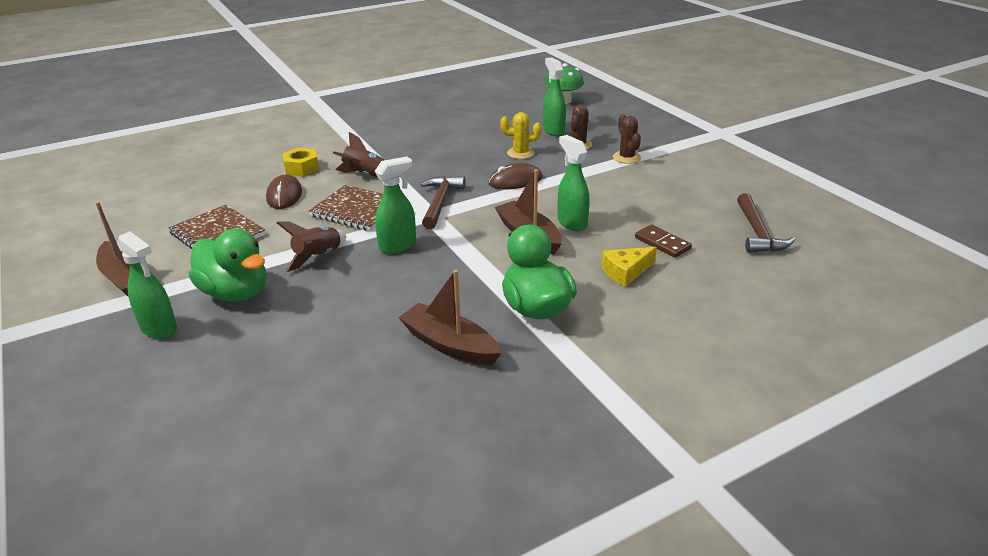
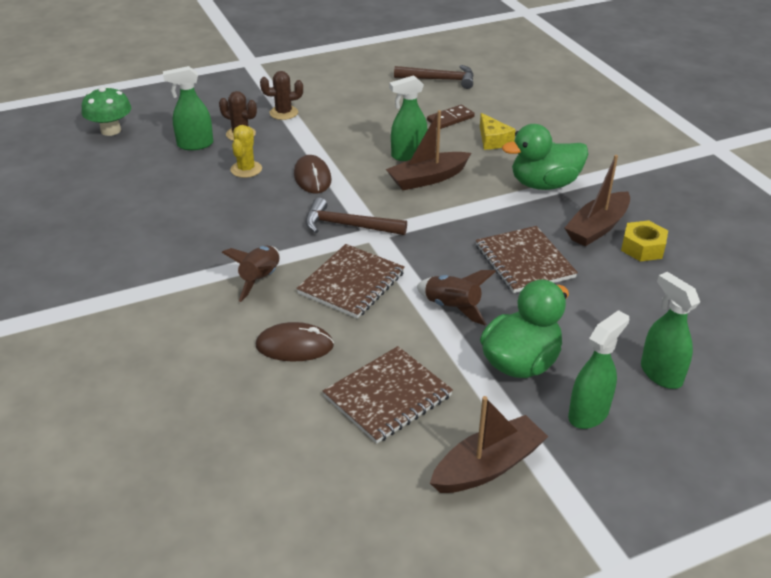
camera: 85 degrees left, 5 degrees up
yellow nut [282,148,319,177] -> yellow nut moved to [621,220,668,261]
green spray bottle [375,156,416,254] -> green spray bottle moved to [641,272,700,389]
none -> brown notebook [476,226,578,293]

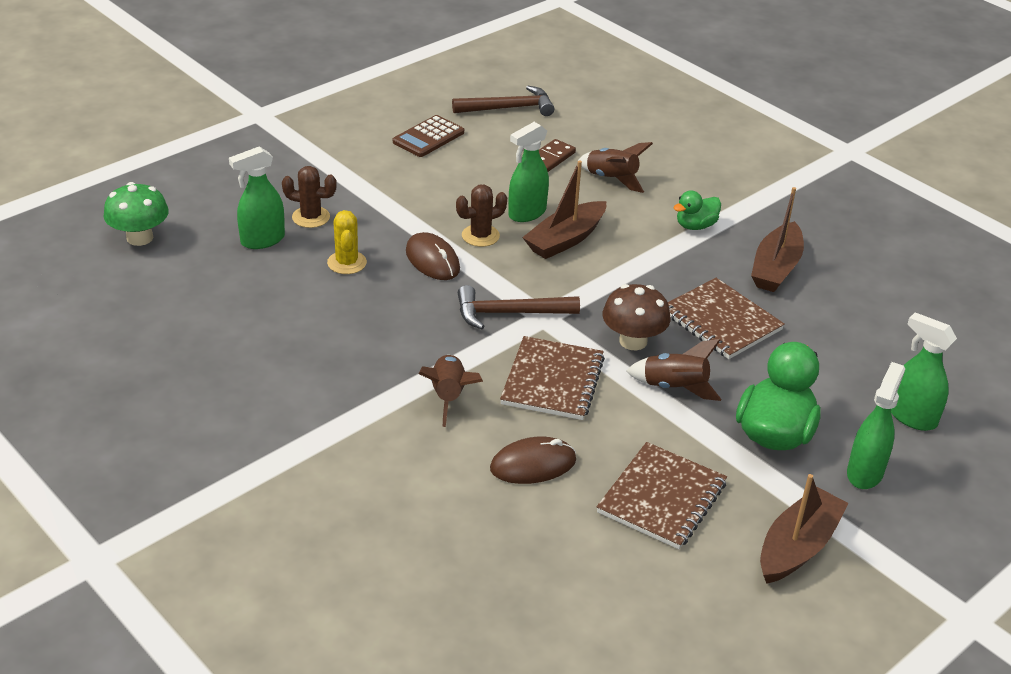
camera: 20 degrees left, 0 degrees up
brown cactus [260,71,303,120] -> brown cactus moved to [456,185,507,247]
yellow cheese [480,113,516,150] -> brown rocket [578,142,653,193]
green duck [502,124,588,190] -> green duck [674,190,721,230], size x0.55
yellow nut [621,220,668,261] -> none
none -> brown calculator [393,115,464,157]
none -> brown mushroom [602,284,670,350]

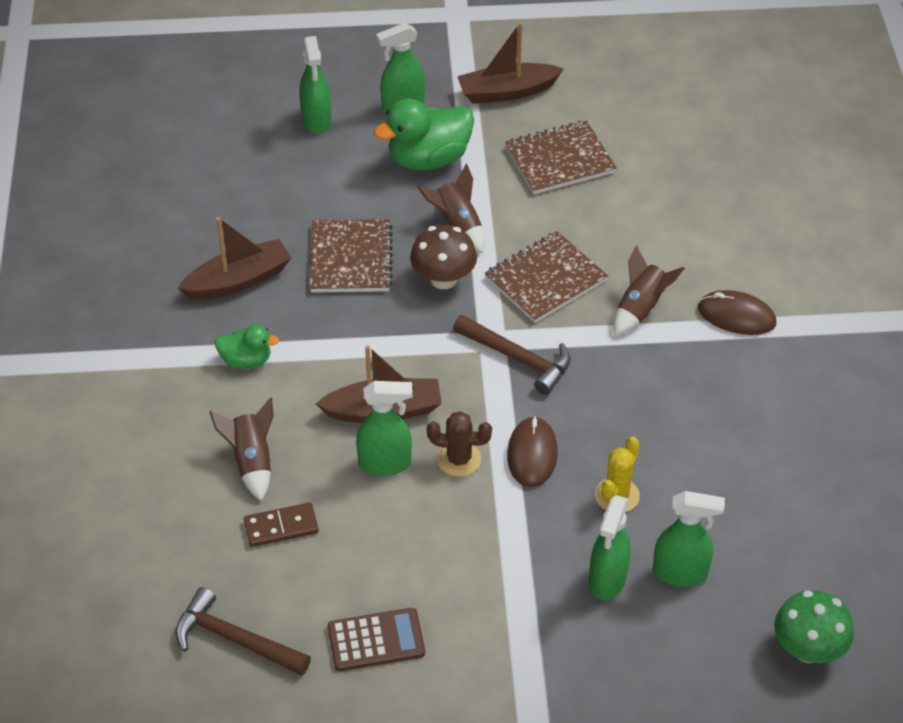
camera: 140 degrees left, 10 degrees up
brown cactus [282,166,337,228] -> green spray bottle [589,495,631,600]
brown mouse [490,437,576,484] -> brown mouse moved to [698,290,776,335]

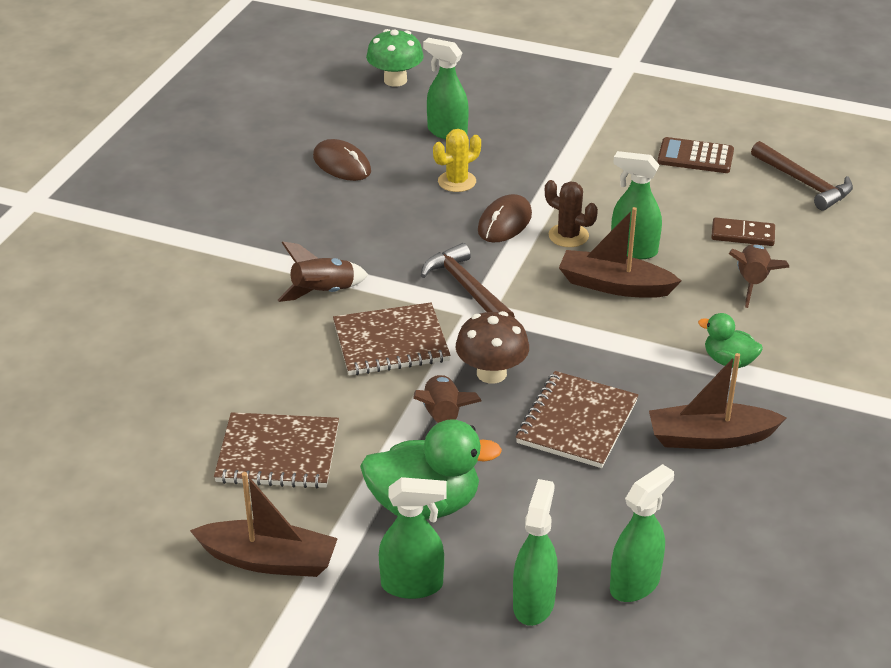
camera: 155 degrees left, 10 degrees down
green spray bottle [589,495,631,600] -> green spray bottle moved to [610,464,674,602]
brown mouse [698,290,776,335] -> brown mouse moved to [313,139,371,181]

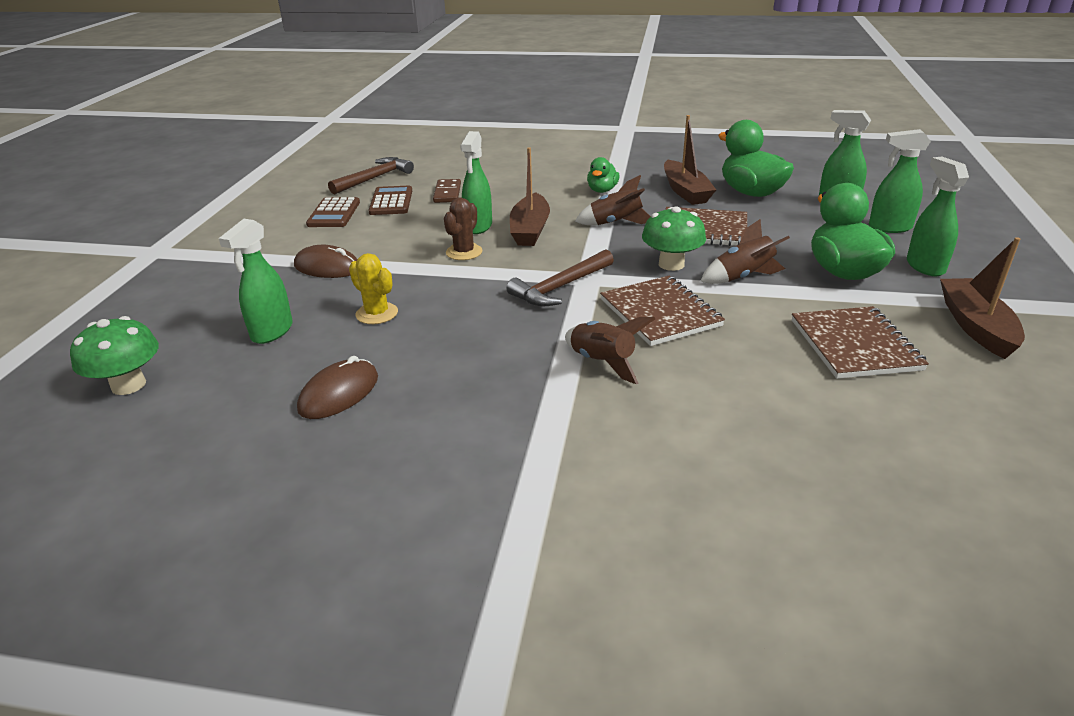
camera: 100 degrees left, 5 degrees down
brown mushroom [455,311,529,384] -> green mushroom [642,206,706,271]
brown mouse [478,194,532,242] -> brown mouse moved to [294,245,357,278]
brown rocket [729,244,789,308] -> brown rocket moved to [575,175,651,225]
none -> brown calculator [369,185,412,215]
none -> green duck [718,120,794,197]

